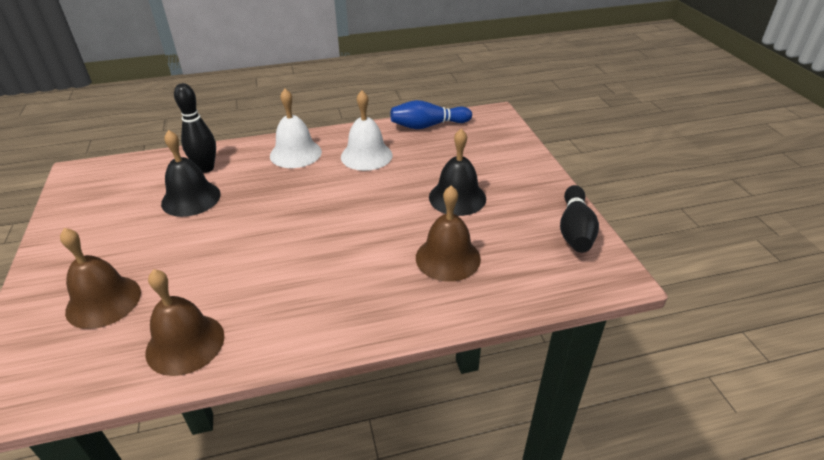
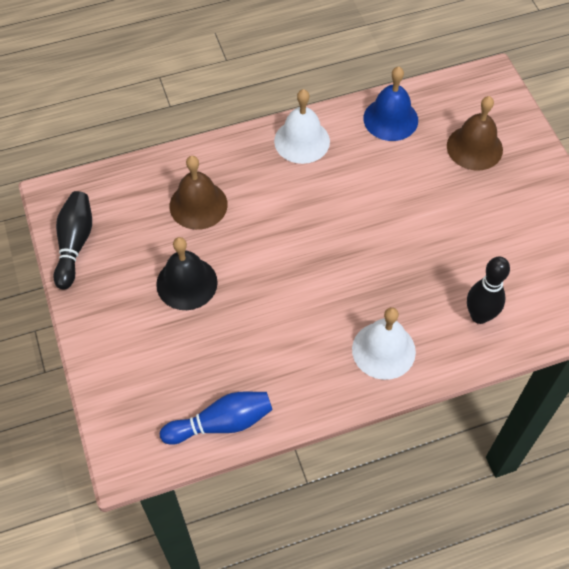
camera: 175 degrees right, 20 degrees up
brown bell [146,269,224,376] -> blue bell [363,67,418,141]
black bell [161,130,221,217] -> none
white bell [341,90,392,171] -> white bell moved to [274,89,330,164]

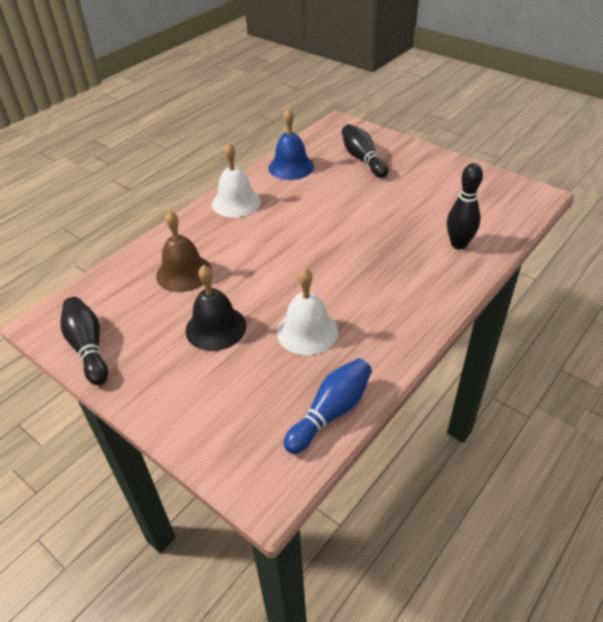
camera: 30 degrees left, 15 degrees down
white bell [352,307,416,380] -> white bell moved to [277,268,338,355]
brown bell [447,96,503,171] -> black bowling pin [342,124,389,178]

